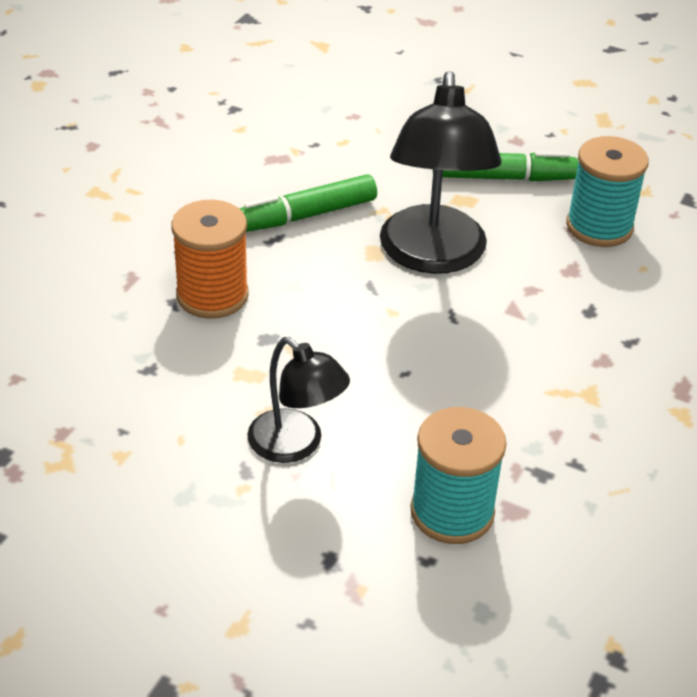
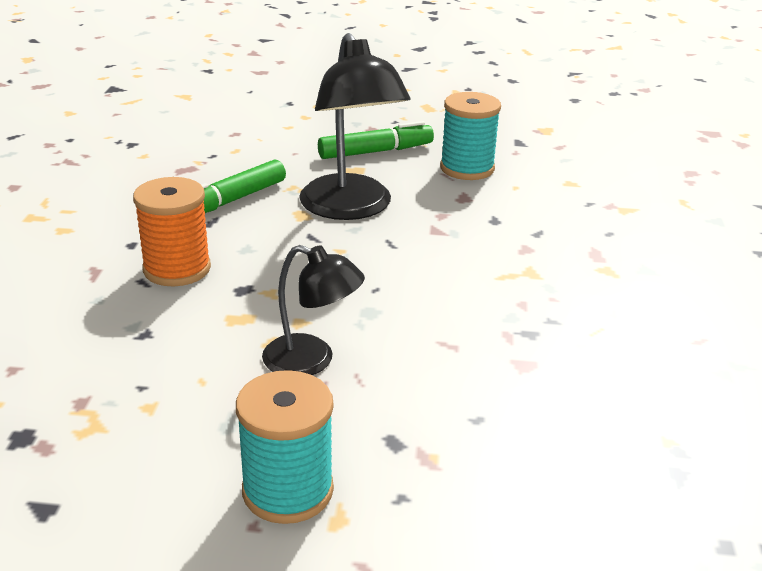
camera: 20 degrees left, 10 degrees down
turquoise spool [411,407,506,544] -> turquoise spool moved to [236,370,334,524]

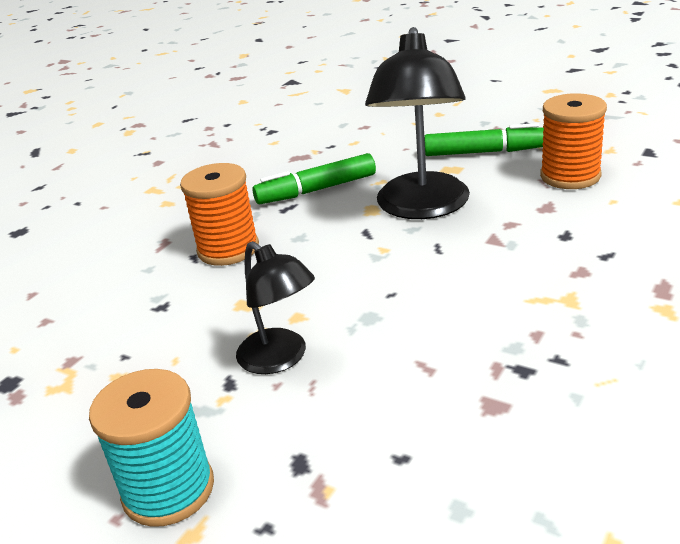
camera: 30 degrees right, 0 degrees up
turquoise spool [440,92,501,180] -> orange spool [540,93,607,189]

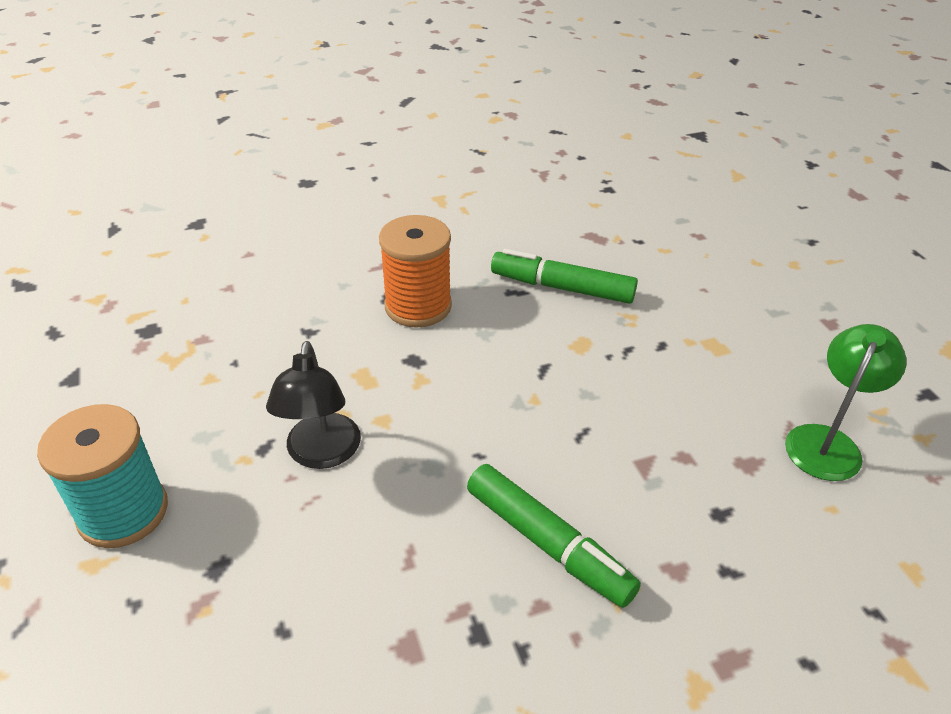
camera: 35 degrees right, 10 degrees up
black lamp [365,27,470,219] -> none
green marker [424,123,544,156] -> green marker moved to [467,464,641,608]
orange spool [540,93,607,189] -> green lamp [785,324,906,481]

